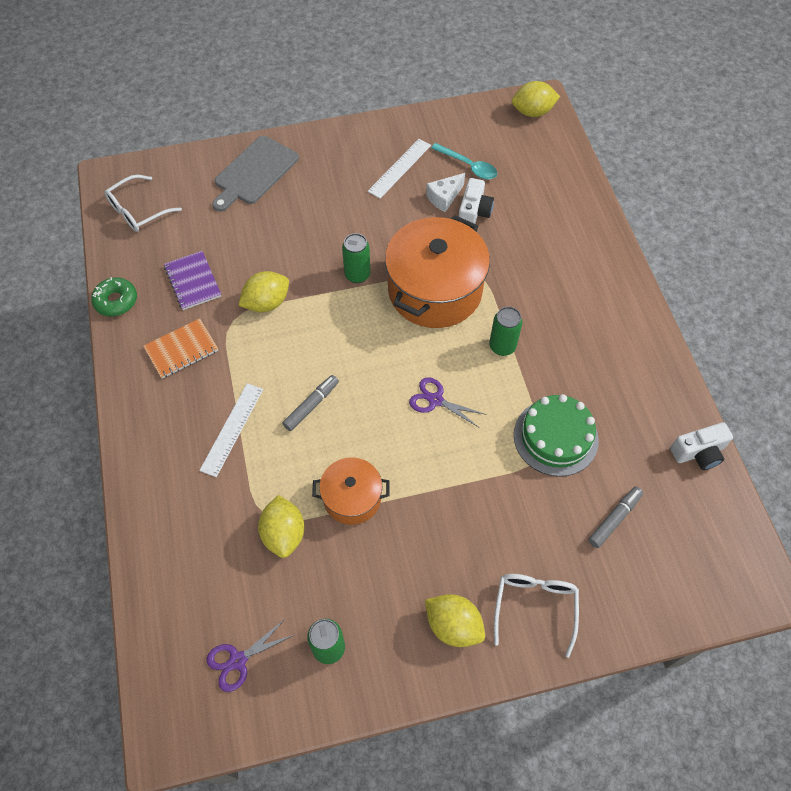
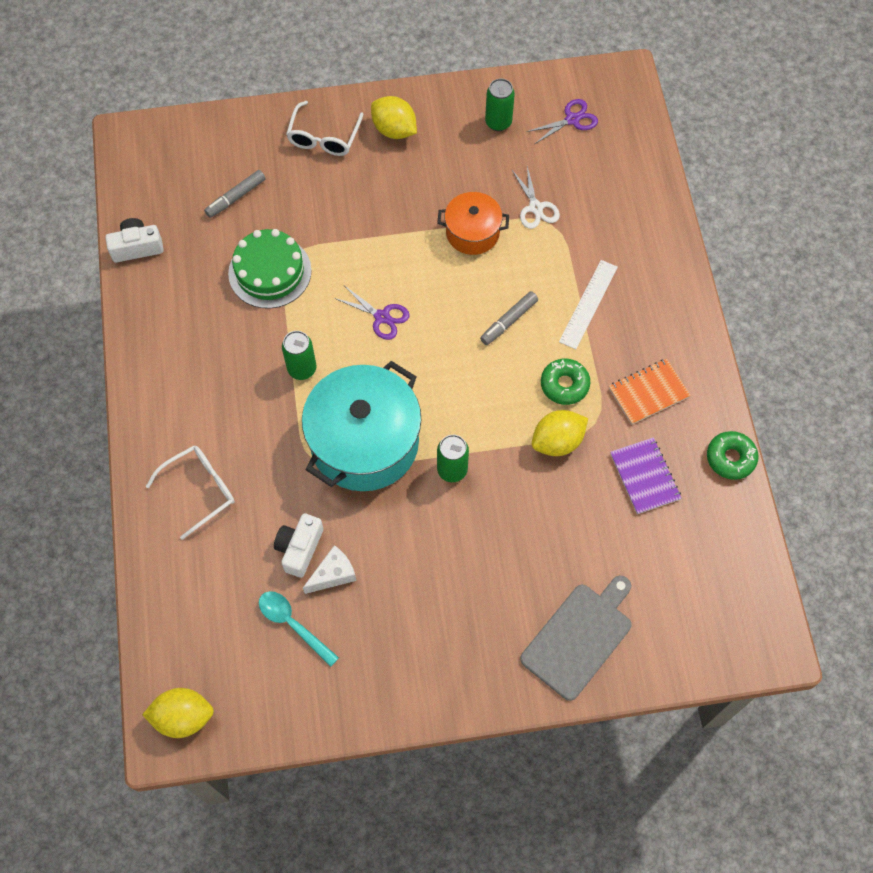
camera: 175 degrees left, 5 degrees up
white glasses [104,175,182,232] -> white glasses moved to [146,446,234,540]
yellow lemon [258,495,305,558] -> white scissors [511,166,560,229]
white ruler [368,139,431,199] -> none
orange pot [385,215,490,328] -> turquoise pot [302,361,421,491]
none -> green donut [541,359,590,405]

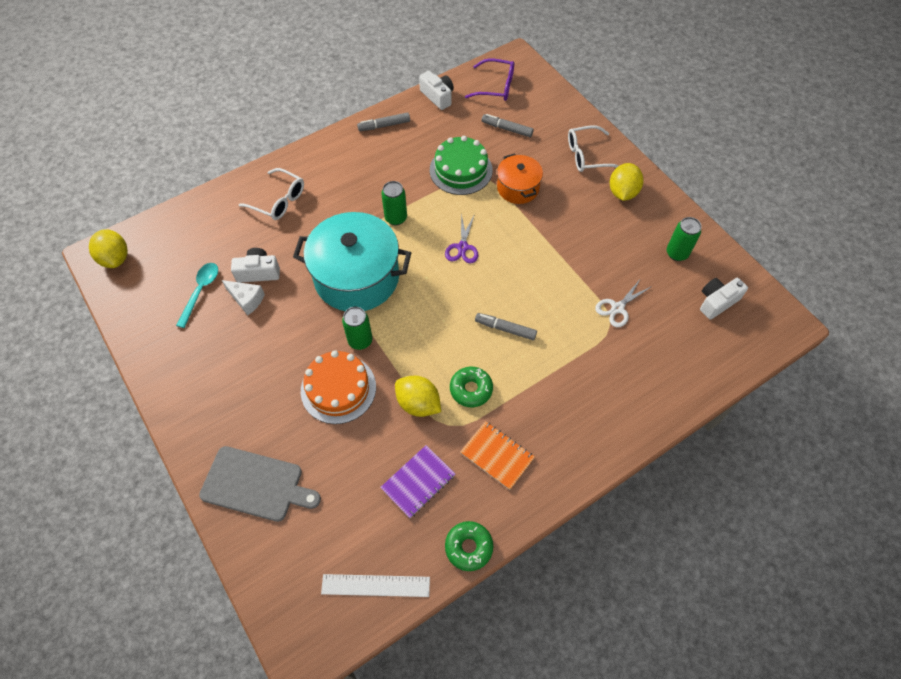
camera: 65 degrees right, 5 degrees down
orange pot [437,192,509,255] -> orange pot moved to [497,153,543,204]
purple scissors [526,99,598,144] -> white camera [700,278,748,320]
white ruler [559,260,618,349] -> white ruler moved to [321,574,430,597]
none -> orange cake [301,350,376,424]
none -> grey marker [357,112,410,131]
none -> purple glasses [465,58,514,101]

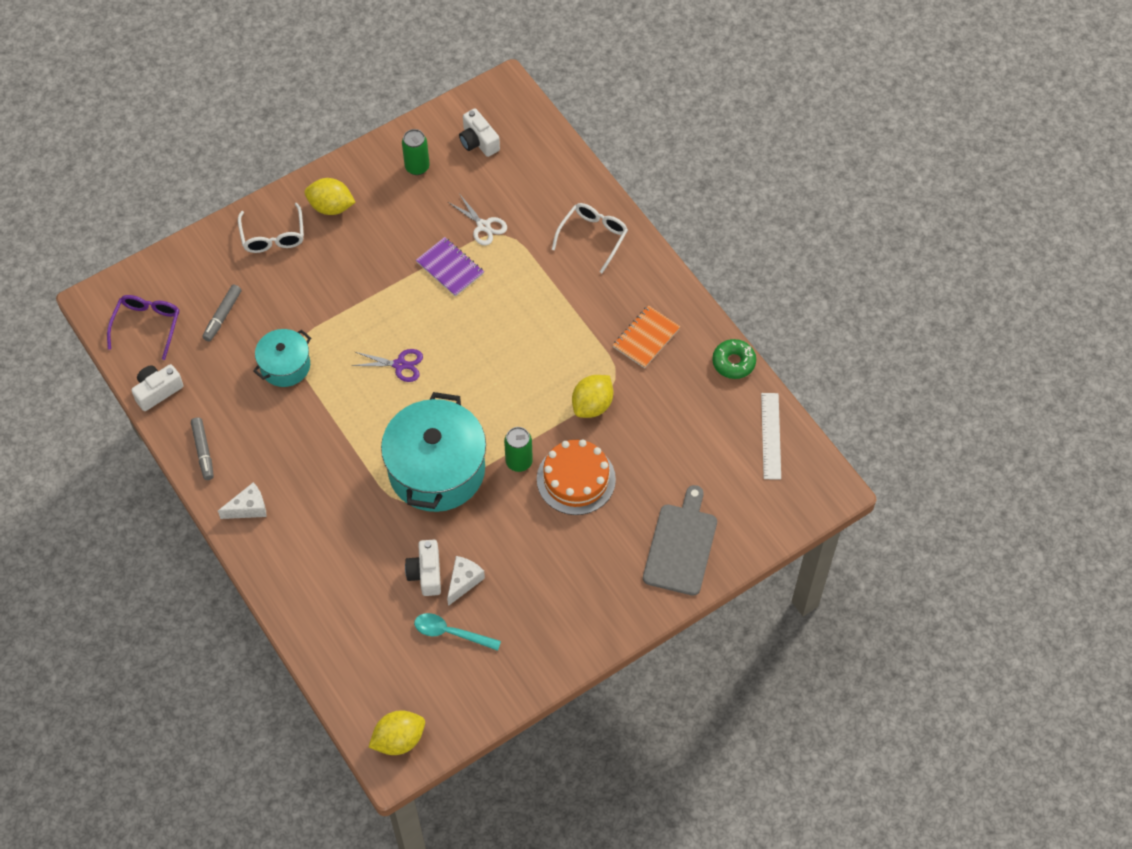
camera: 90 degrees left, 0 degrees up
white glasses [239,168,304,220] -> white glasses moved to [551,203,628,273]
purple notebook [380,445,455,518] -> purple notebook moved to [416,237,484,297]
green can [381,181,407,225] -> none
green cake [430,136,493,195] -> turquoise pot [253,329,311,387]
green donut [450,367,493,407] -> none
grey marker [475,313,537,340] -> none
orange pot [497,153,543,204] -> none
none -> white cheese [218,482,267,519]

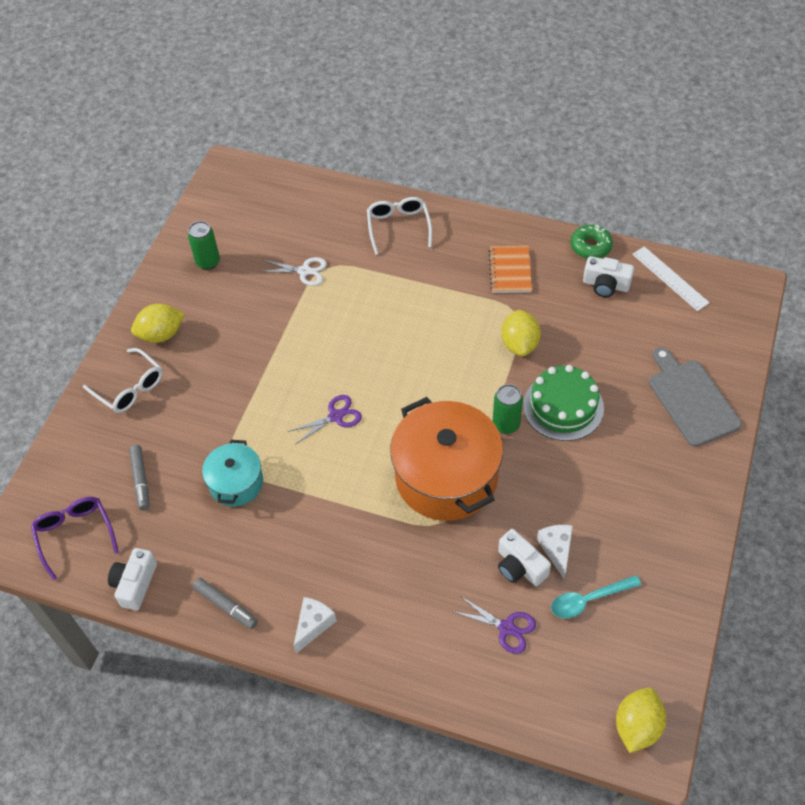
camera: 35 degrees left, 5 degrees down
turquoise pot [381,392,486,512] -> orange pot [390,397,503,521]
purple notebook [416,237,484,297] -> none
white camera [459,109,500,157] -> white camera moved to [583,256,634,297]
orange cake [537,439,616,515] -> green cake [523,365,604,441]
none -> purple scissors [452,596,536,654]

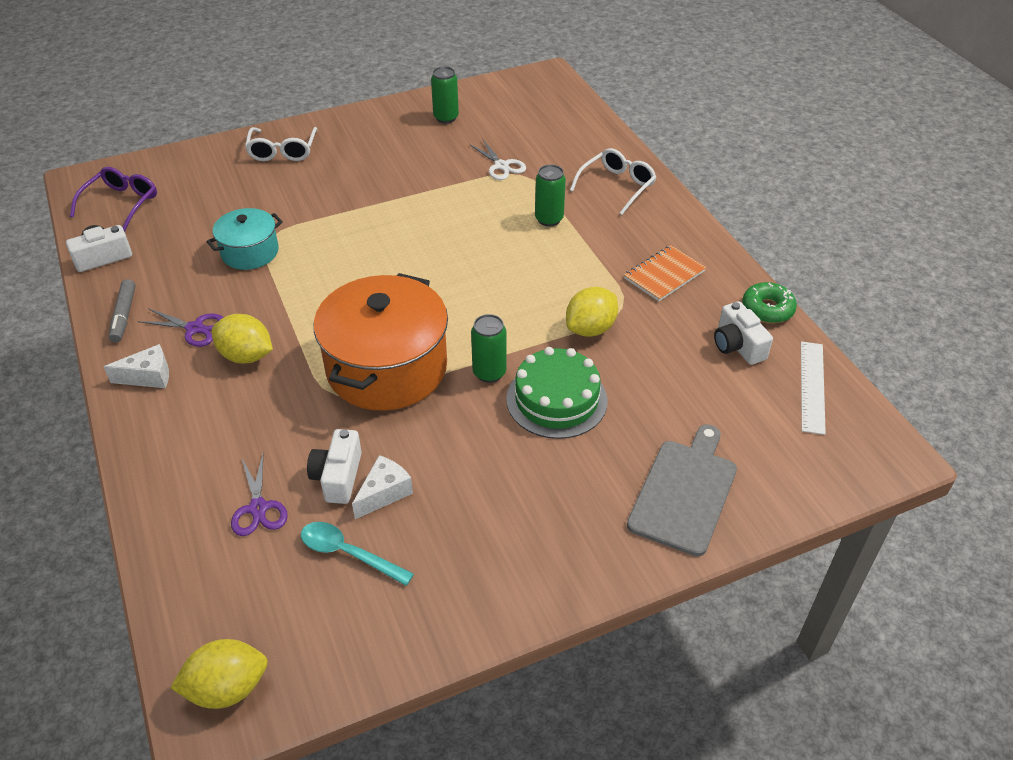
camera: 45 degrees right, 10 degrees down
grey marker [129,445,149,510] -> none
yellow lemon [131,304,185,343] -> yellow lemon moved to [211,314,273,364]
purple scissors [288,395,362,444] -> purple scissors moved to [138,308,224,347]
none -> green can [535,164,566,227]

